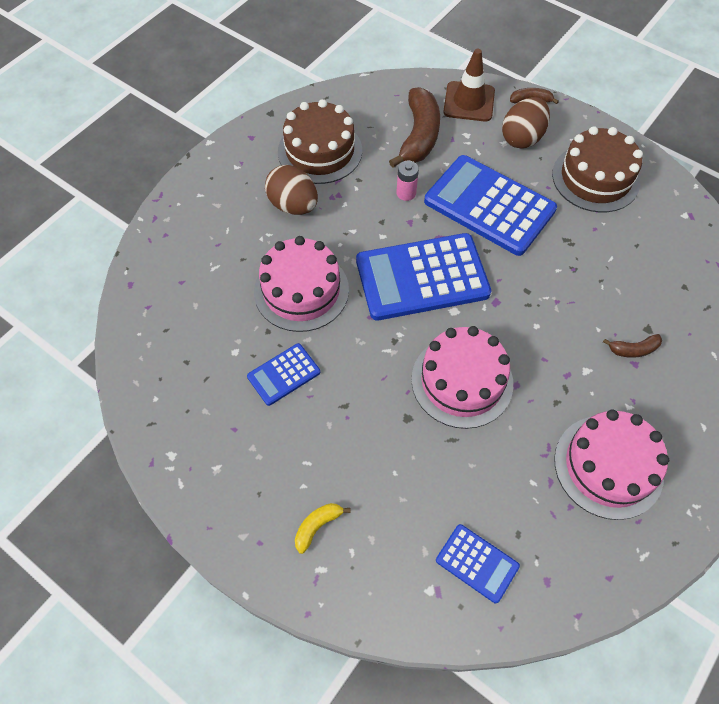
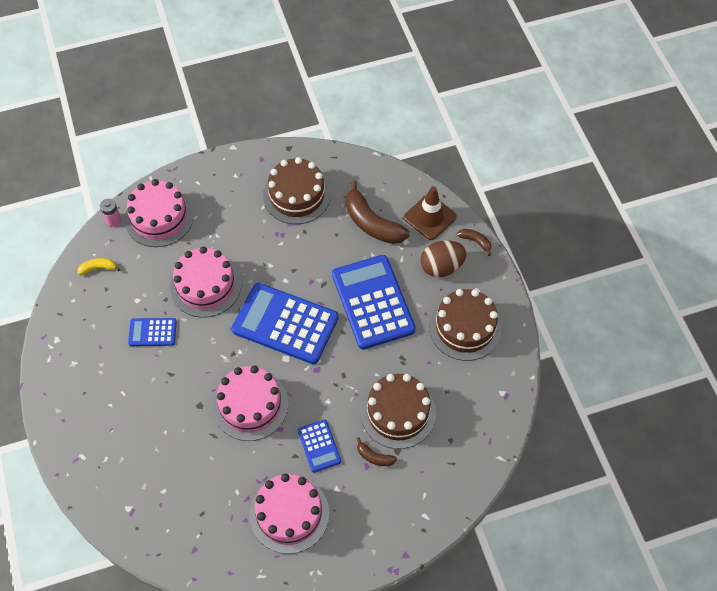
camera: 35 degrees right, 0 degrees up
brown egg [265,165,318,215] -> none
yellow banana [295,503,351,554] -> yellow banana moved to [78,258,120,275]
brown banana [389,87,440,168] -> brown banana turned 90 degrees clockwise [345,180,410,244]
pink battery [396,161,419,201] -> pink battery moved to [100,199,122,227]
blue calculator [436,524,520,603] -> blue calculator moved to [298,419,341,473]
none -> pink cake [125,179,194,247]
none -> brown cake [360,374,436,449]

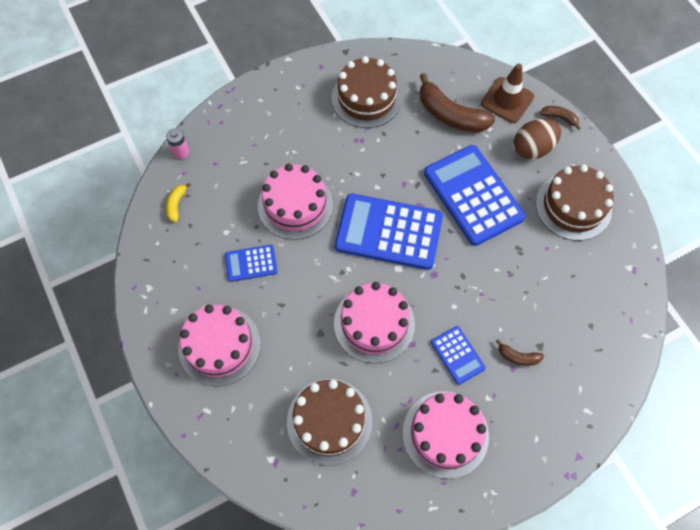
camera: 10 degrees left, 5 degrees up
yellow banana [78,258,120,275] -> yellow banana turned 60 degrees counterclockwise [166,183,191,222]
pink cake [125,179,194,247] -> pink cake moved to [178,305,261,386]
brown cake [360,374,436,449] -> brown cake moved to [287,379,372,465]

